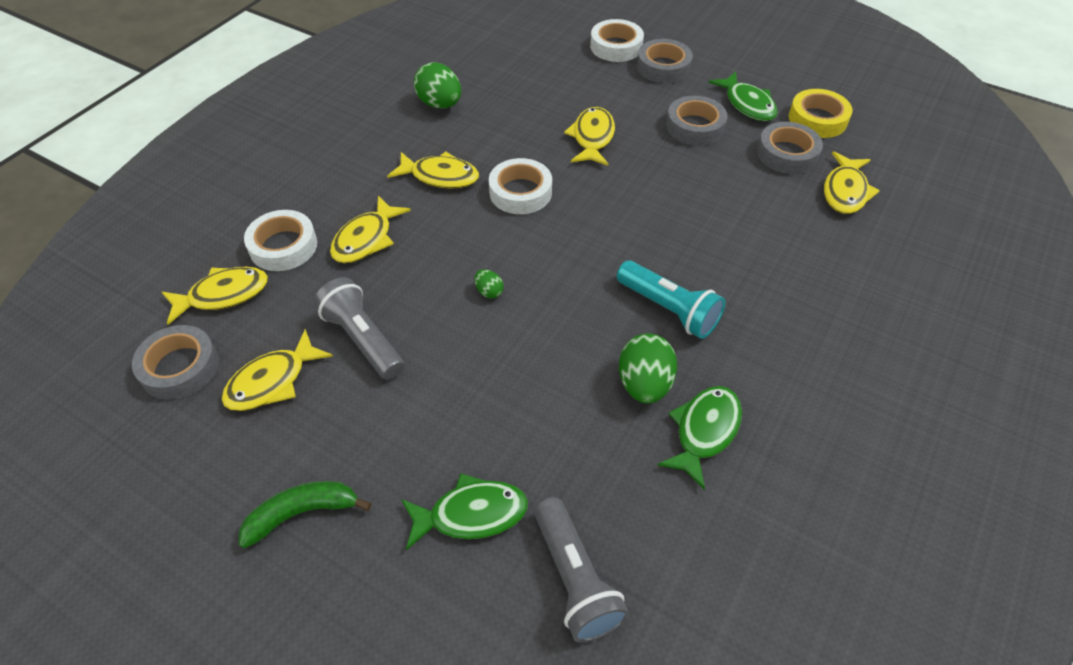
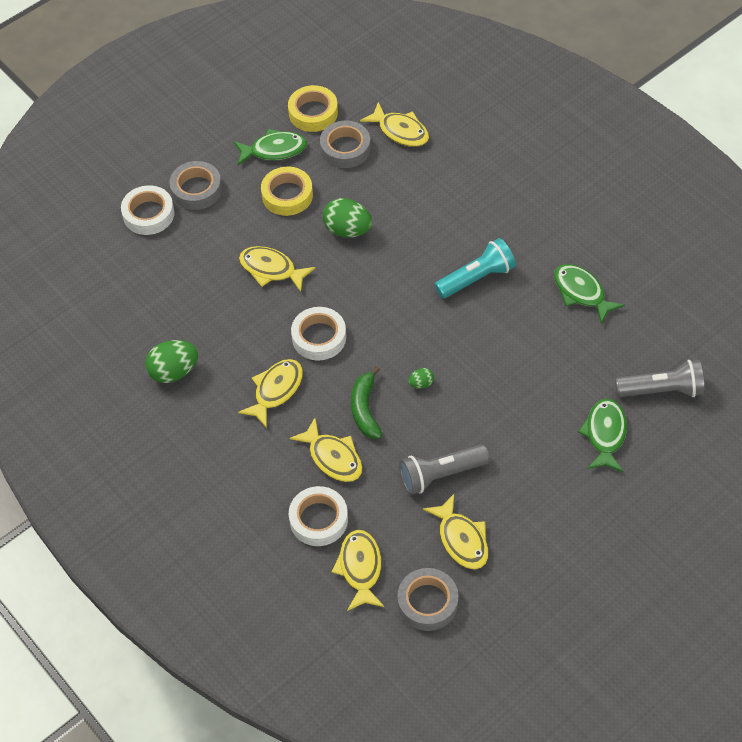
camera: 70 degrees left, 5 degrees up
green banana [239,481,371,548] -> green banana moved to [351,366,382,439]
green egg [619,334,677,404] -> green egg moved to [323,198,372,238]
grey tape [666,96,727,146] -> yellow tape [261,167,313,216]

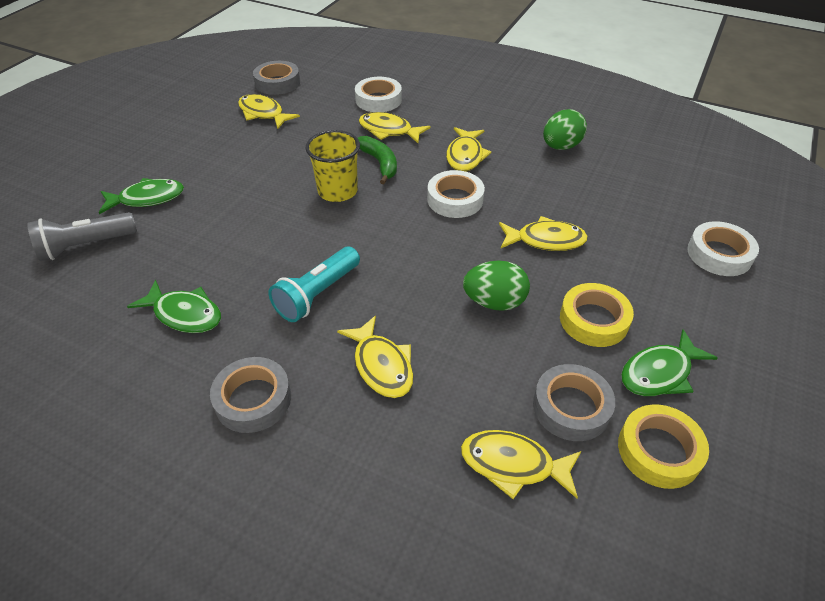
camera: 155 degrees right, 10 degrees down
grey tape [169,161,222,210] -> grey tape moved to [210,357,291,433]
yellow fish [332,530,384,611] -> yellow fish moved to [337,316,413,398]
grey flashlight [399,445,490,495] -> none
green egg [408,368,434,389] -> yellow cup [306,130,360,202]
green fish [578,399,627,472] -> green fish turned 90 degrees counterclockwise [99,178,184,214]

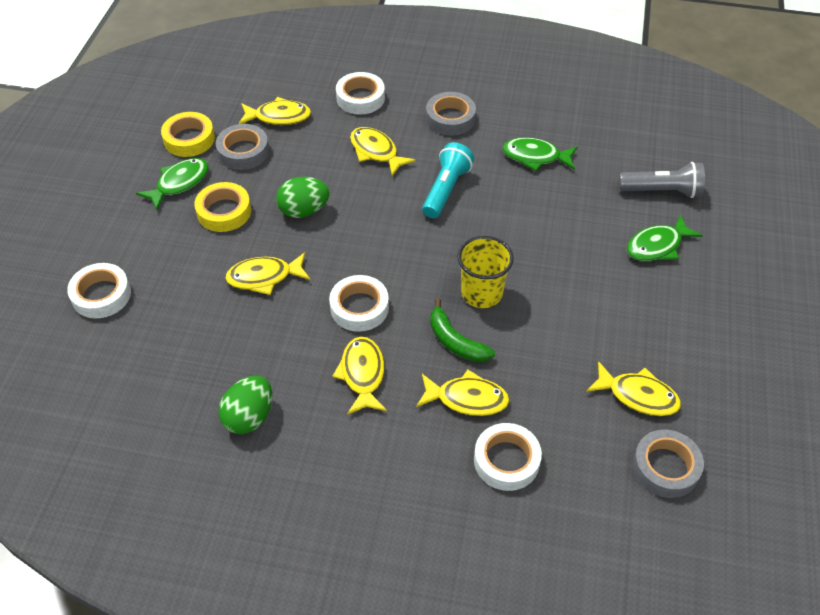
camera: 165 degrees right, 5 degrees up
grey flashlight [27,212,137,261] -> grey flashlight turned 45 degrees clockwise [619,162,705,198]
none -> white tape [336,72,385,115]

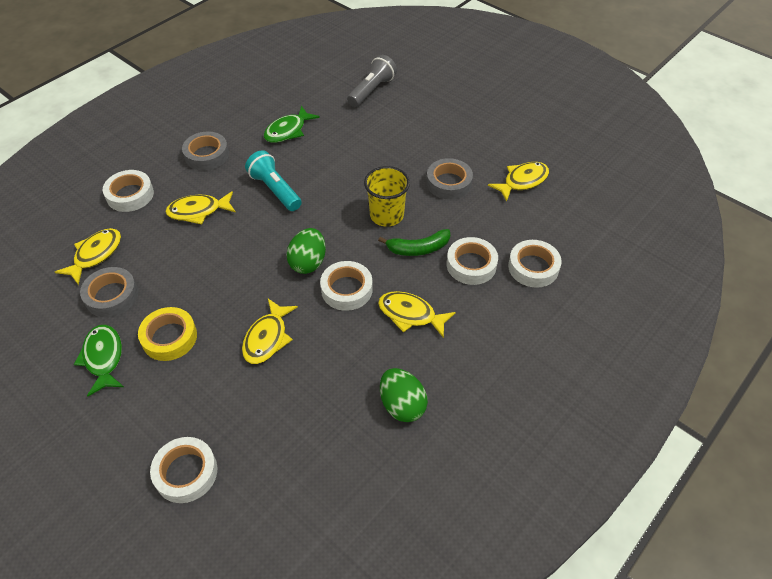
camera: 60 degrees left, 0 degrees up
yellow tape [161,112,215,157] -> none
green egg [276,177,330,218] -> green egg moved to [286,228,326,274]
yellow fish [416,370,509,416] -> white tape [447,237,498,285]
green fish [627,214,703,261] -> none
grey tape [632,430,704,498] -> grey tape moved to [426,158,473,200]

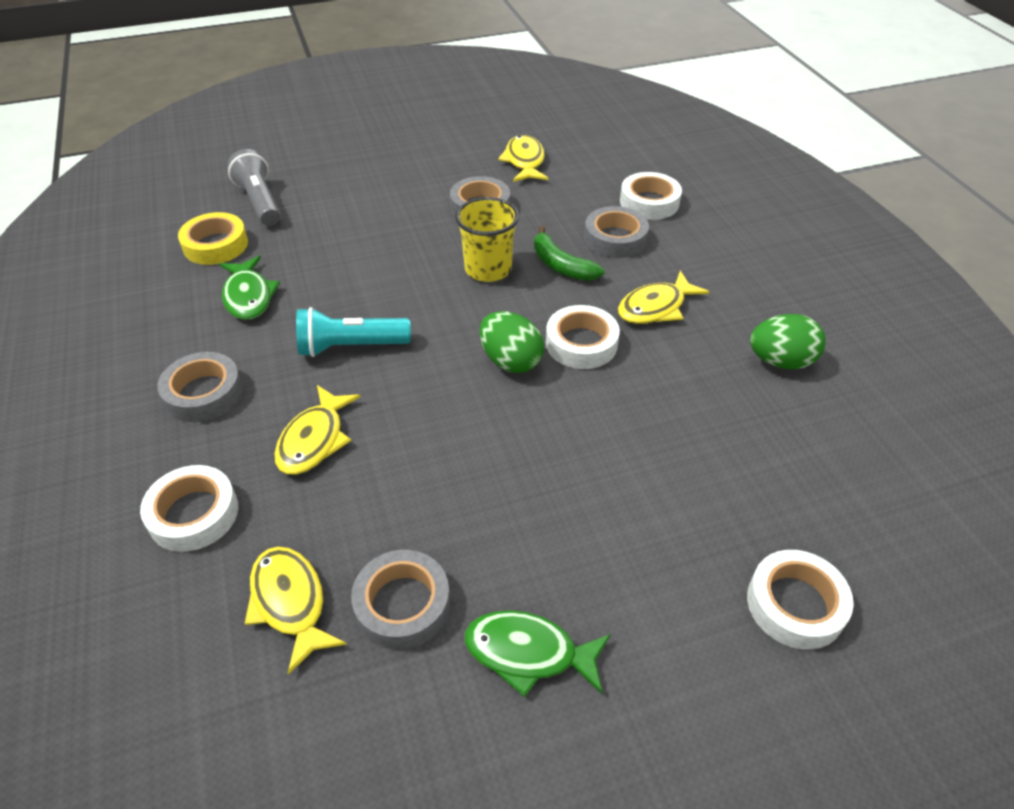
camera: 60 degrees left, 5 degrees down
yellow tape [138,307,197,361] -> yellow tape moved to [178,212,248,265]
yellow fish [242,299,298,364] -> none
green banana [378,229,450,256] -> green banana turned 120 degrees clockwise [534,226,605,281]
white tape [447,237,498,285] -> grey tape [584,206,649,258]

